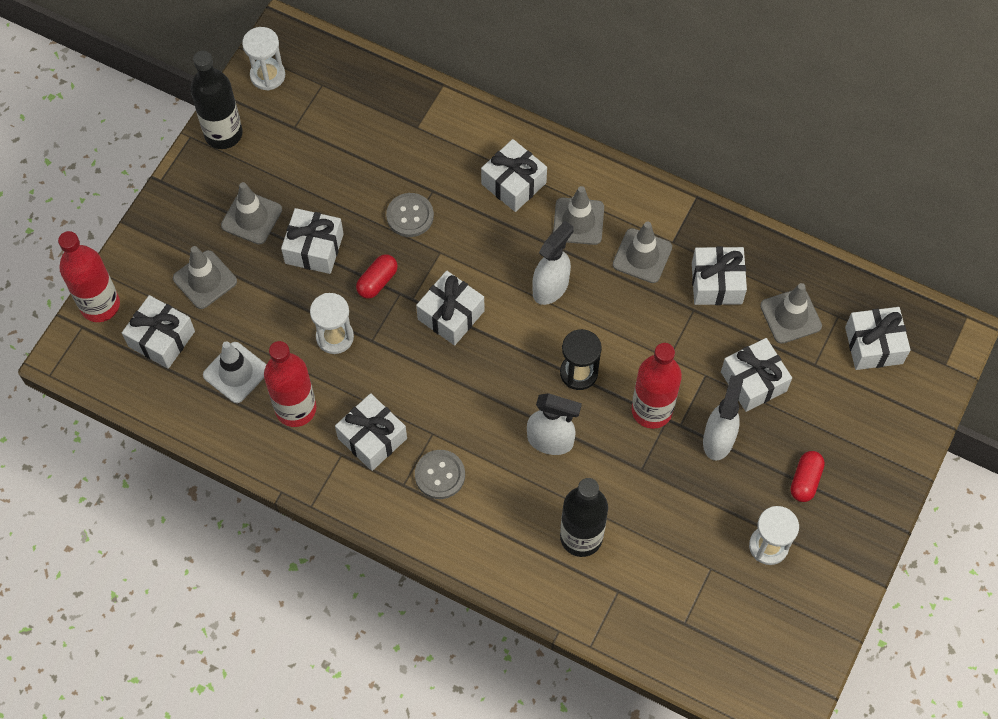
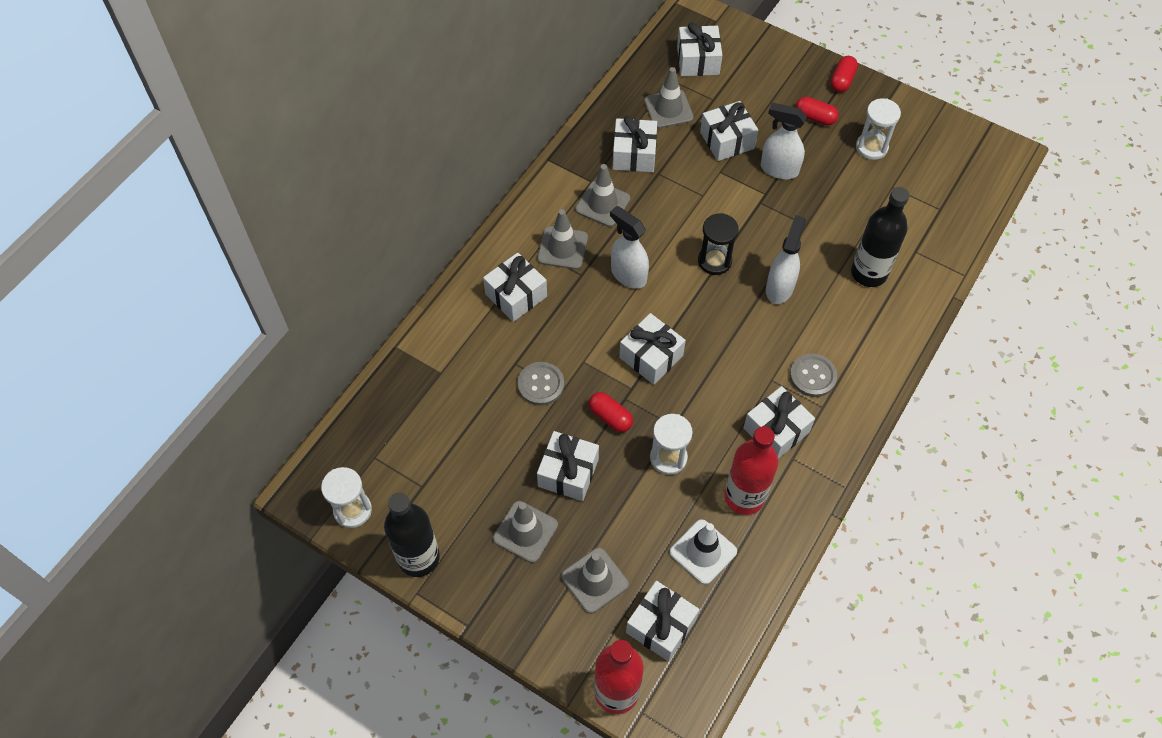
camera: 85 degrees left, 5 degrees down
red bottle [632,343,682,429] -> none
none -> red capsule [831,56,858,92]

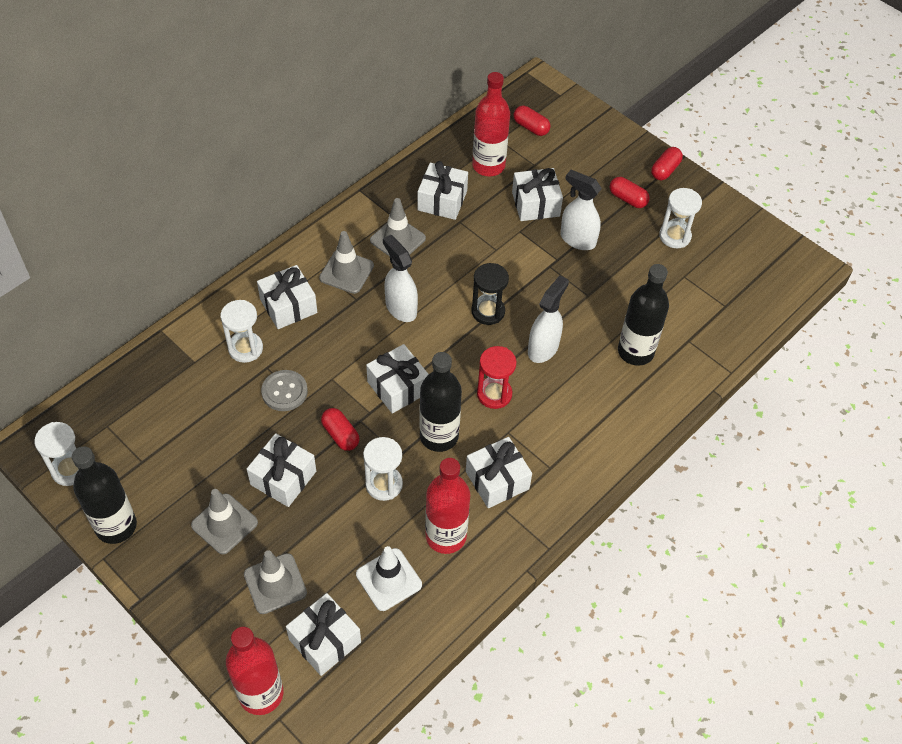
camera: 10 degrees right, 5 degrees down
grey traffic cone [644,67,694,128] -> red bottle [472,72,510,176]
white gift [677,22,722,76] -> red capsule [513,106,551,136]
grey button [790,354,837,397] -> none
none -> white hourglass [221,300,263,363]
none -> black bottle [419,352,462,452]
none -> red hourglass [477,346,516,409]

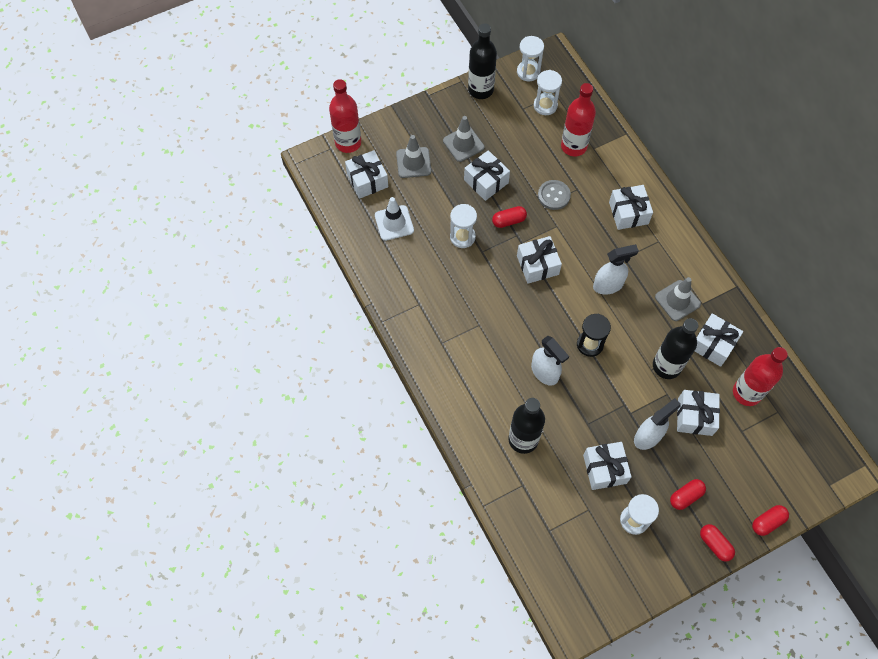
camera: 110 degrees right, 10 degrees up
white hourglass [221,300,263,363] -> white hourglass moved to [534,70,562,115]
grey traffic cone [319,231,374,294] -> none
black bottle [419,352,462,452] -> black bottle moved to [653,318,698,379]
red bottle [425,458,470,554] -> red bottle moved to [561,83,596,156]
white gift [466,437,532,508] -> white gift moved to [583,442,632,490]
red hourglass [477,346,516,409] -> none
red capsule [513,106,551,136] -> red capsule moved to [752,505,789,536]

